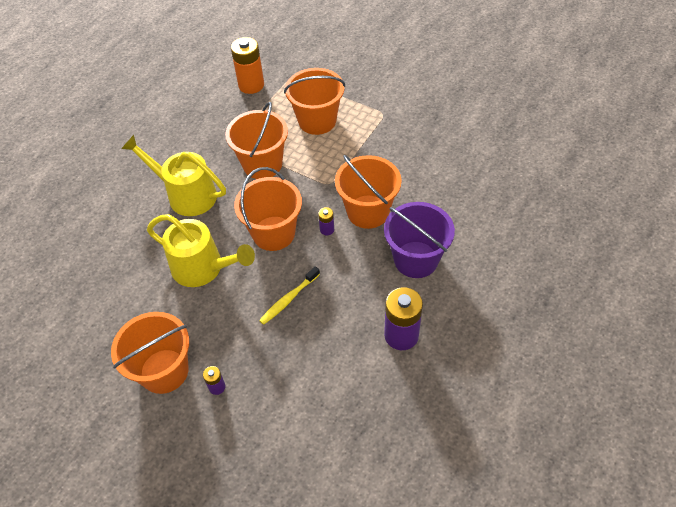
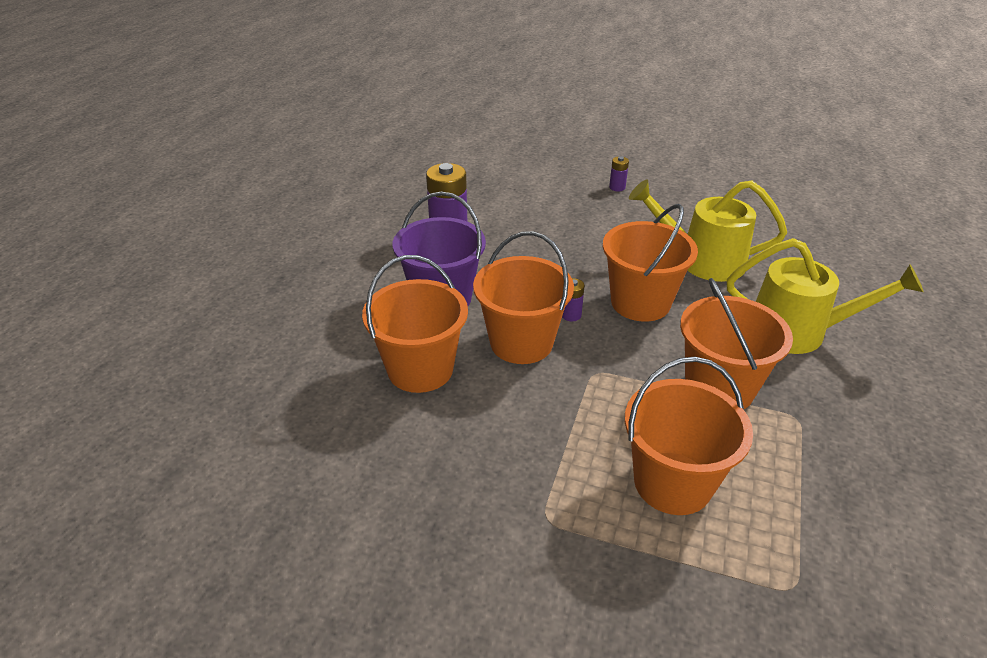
camera: 165 degrees right, 15 degrees down
orange bucket [111,312,189,394] -> orange bucket moved to [362,255,468,393]
orange battery [231,37,264,94] -> none
yellow toothbrush [259,266,320,325] -> none

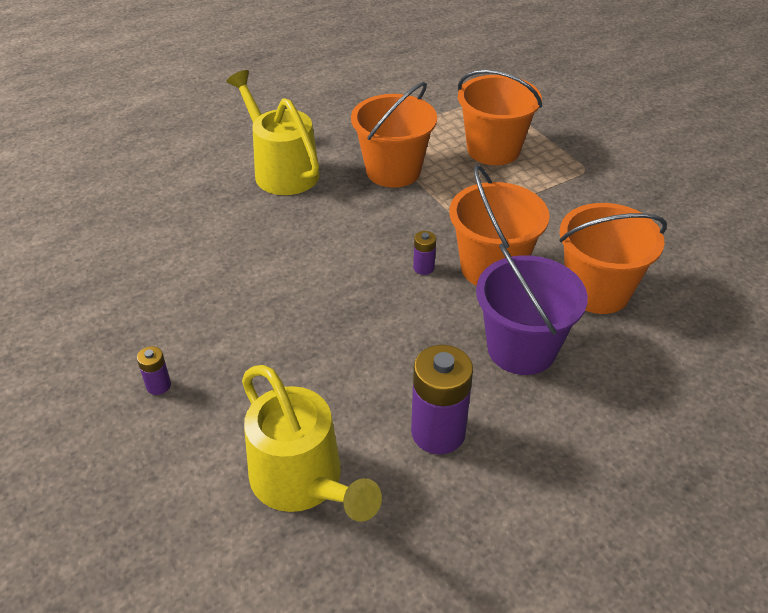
camera: 140 degrees left, 5 degrees up
orange bucket [603,204,698,322] -> none
yellow watering can [629,180,787,282] -> yellow watering can moved to [242,365,382,522]

